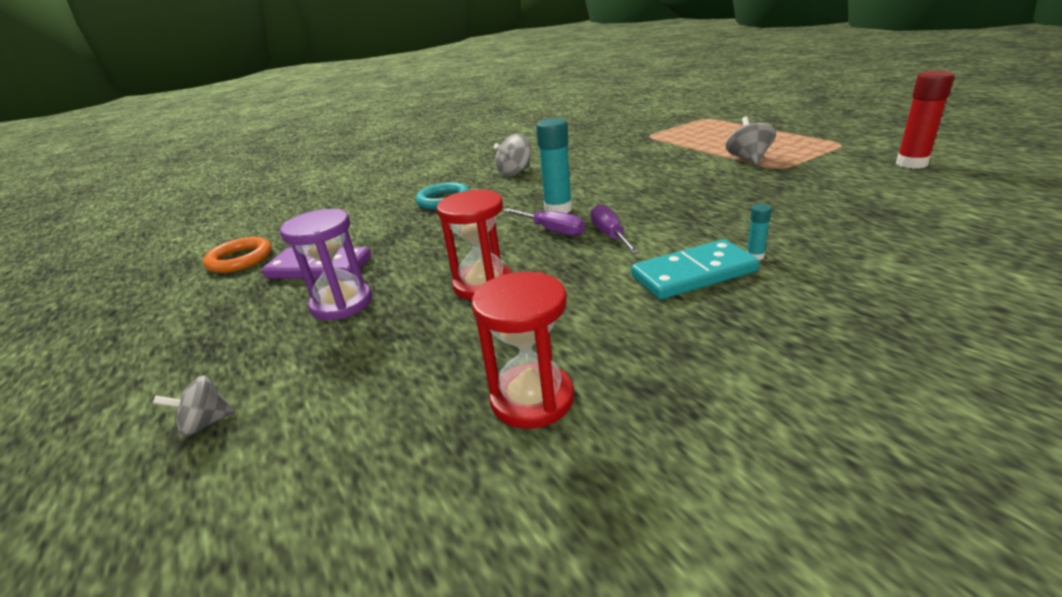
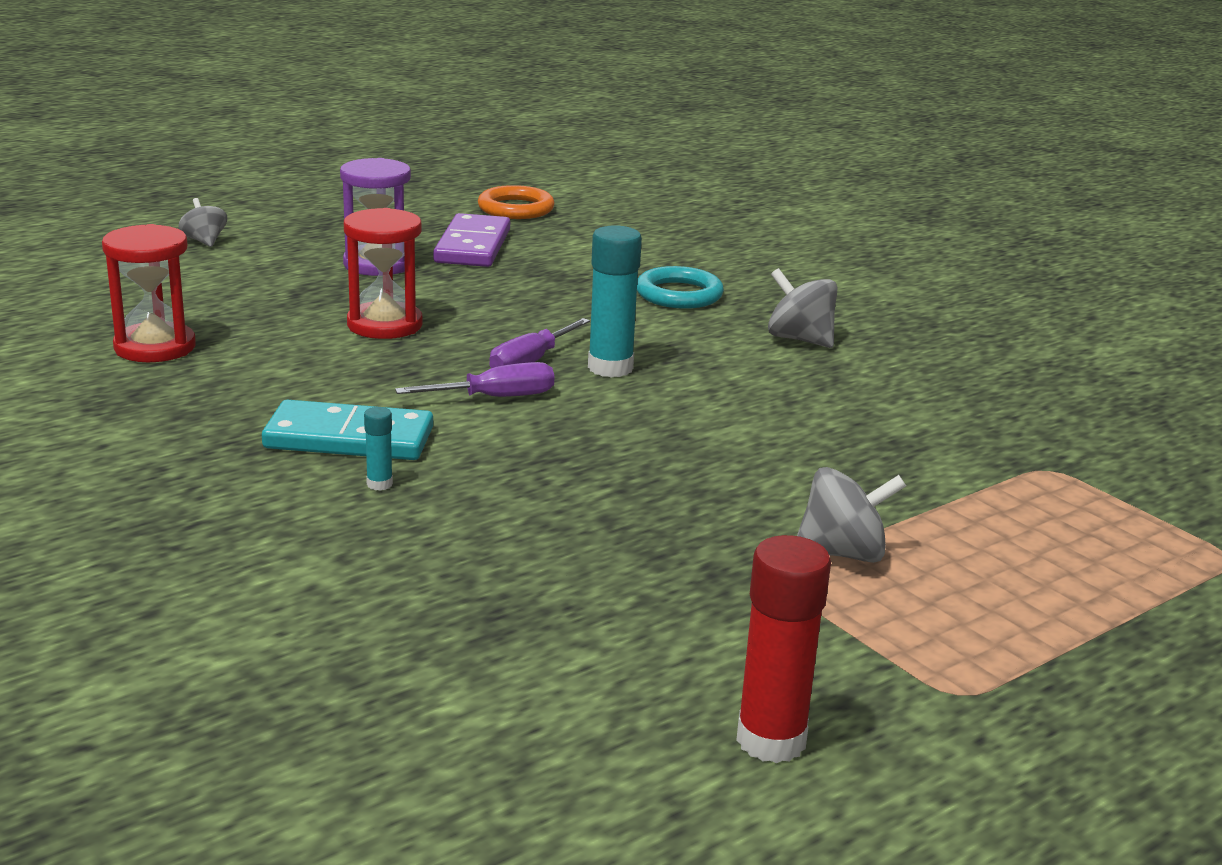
camera: 80 degrees right, 5 degrees down
turquoise domino [631,239,759,300] -> turquoise domino turned 60 degrees counterclockwise [262,400,433,460]

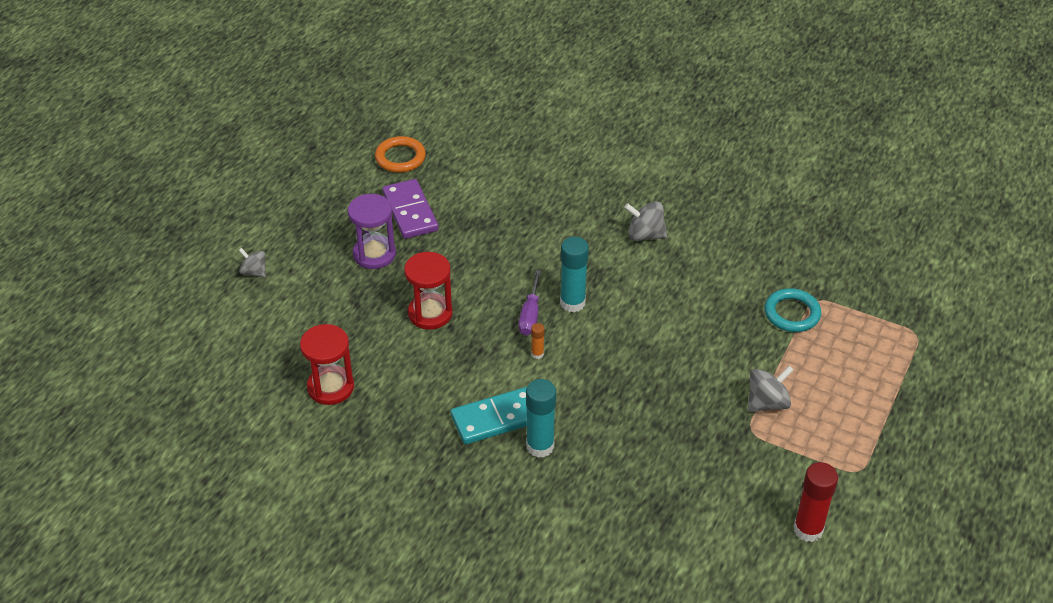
camera: 25 degrees left, 20 degrees up
turquoise glue stick [364,407,393,491] -> turquoise glue stick [526,379,556,458], size x2.10
purple screwdriver [395,362,554,397] -> orange glue stick [531,323,545,359]
turquoise ring [637,266,724,309] -> turquoise ring moved to [764,288,821,332]

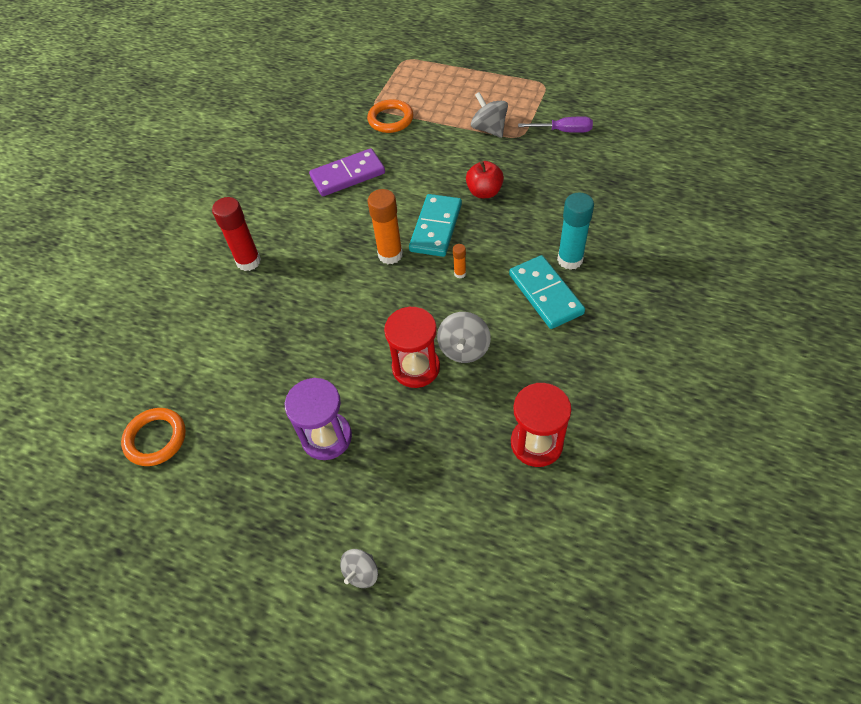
camera: 90 degrees left, 10 degrees up
purple domino [382,179,439,239] -> purple domino moved to [309,148,385,196]
purple screwdriver [519,270,541,335] -> purple screwdriver moved to [518,116,593,133]
turquoise glue stick [560,237,589,312] -> orange glue stick [368,189,403,264]
grey spinning top [624,201,667,241] -> grey spinning top moved to [437,312,491,363]
turquoise ring [764,288,821,332] -> orange ring [367,99,413,133]
red glue stick [794,462,838,542] -> red glue stick moved to [212,197,261,271]
none -> turquoise domino [409,194,462,257]
none -> red apple [466,161,504,198]

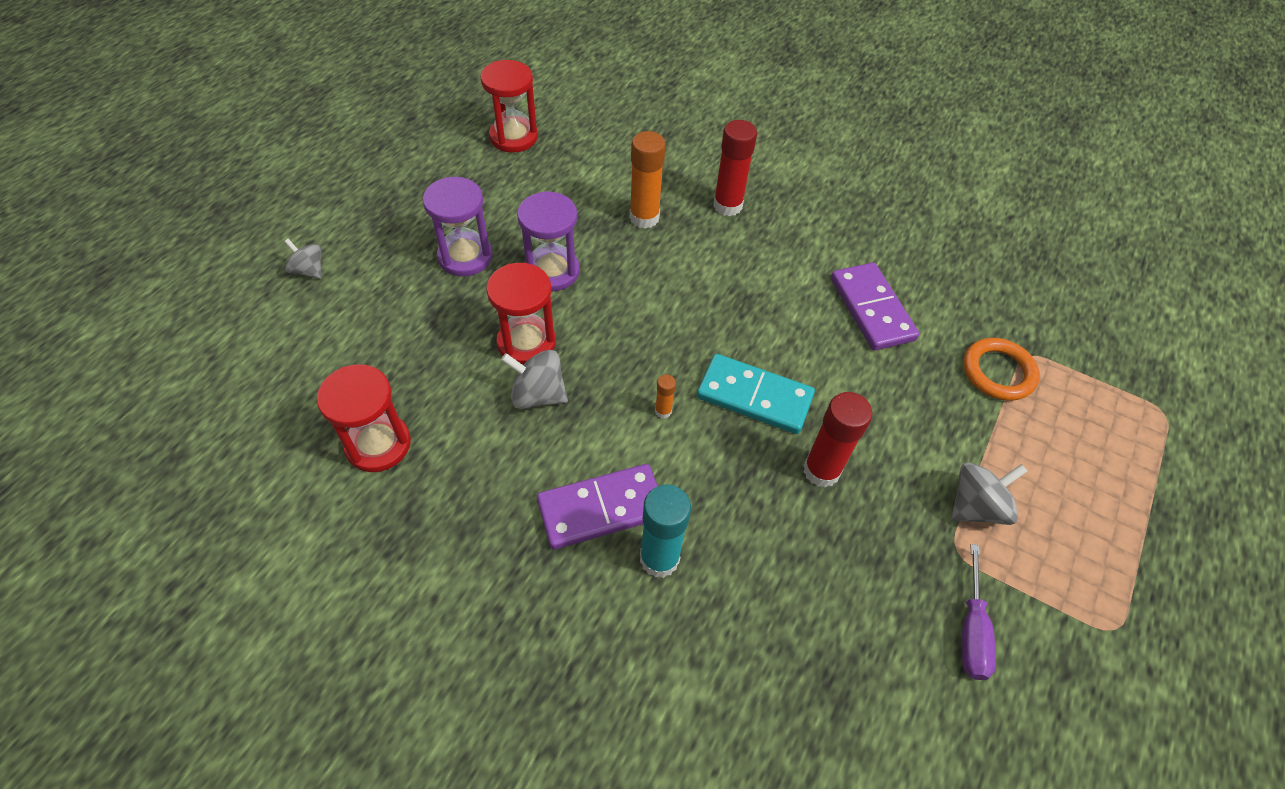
camera: 90 degrees right, 0 degrees up
orange ring [121,408,186,466] -> red hourglass [480,60,538,153]
orange glue stick [368,189,403,264] -> orange glue stick moved to [630,131,666,229]
red apple [466,161,504,198] -> red glue stick [803,392,872,487]
turquoise domino [509,255,585,329] -> purple domino [537,464,657,550]
none -> purple hourglass [517,191,580,292]

